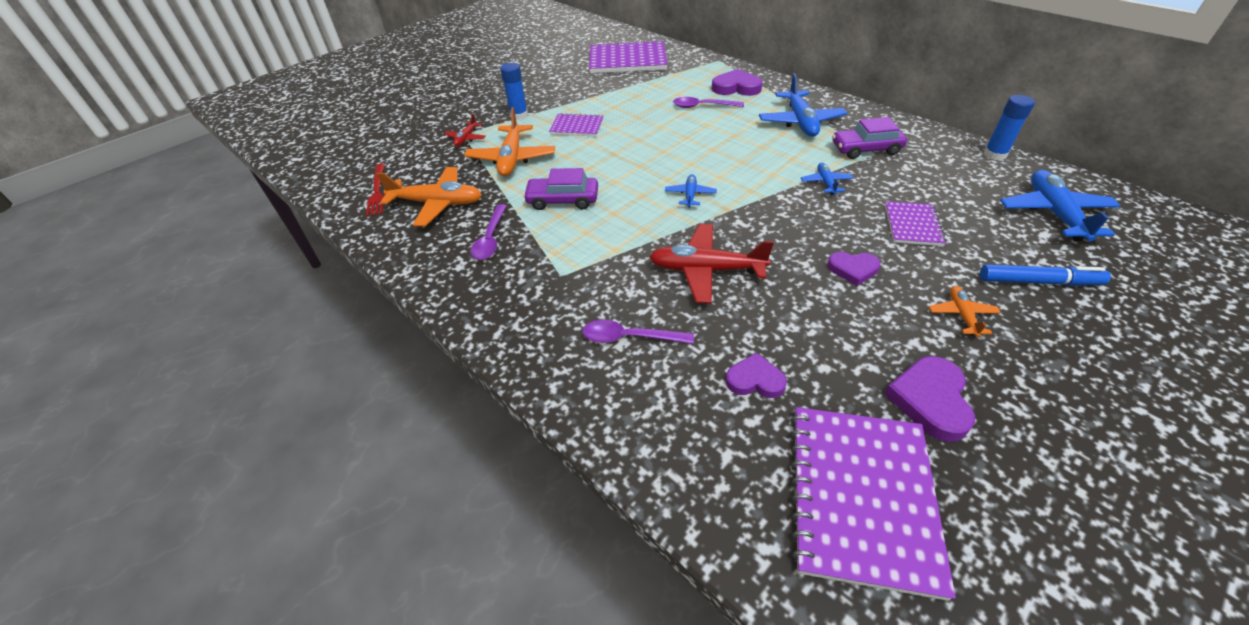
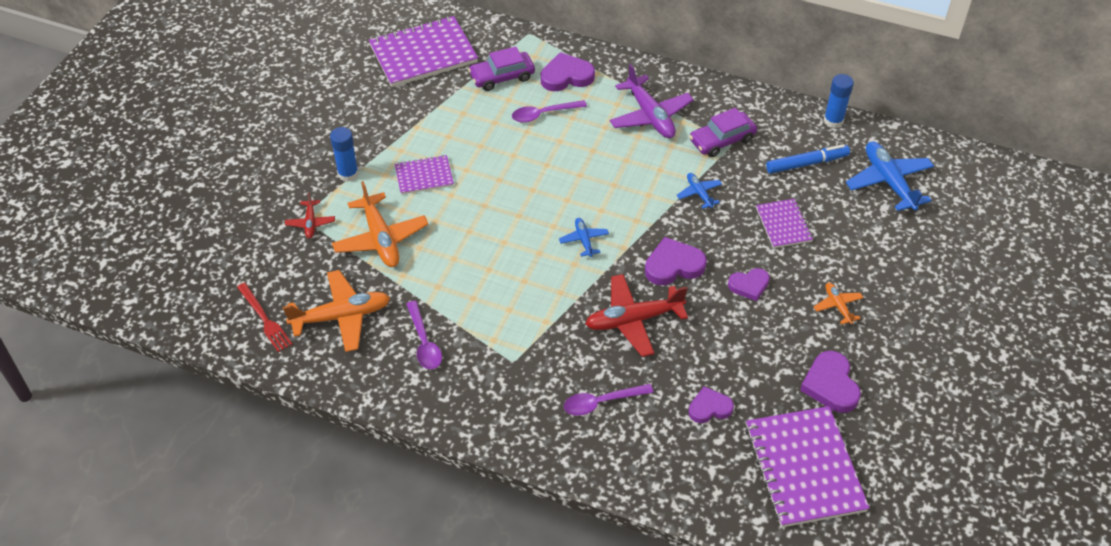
camera: 25 degrees left, 5 degrees up
purple car [523,168,598,210] -> purple car moved to [468,46,535,91]
blue plane [759,73,847,137] -> purple plane [610,64,694,138]
blue marker [980,264,1111,286] -> blue marker moved to [766,144,850,174]
none -> purple heart [645,237,707,285]

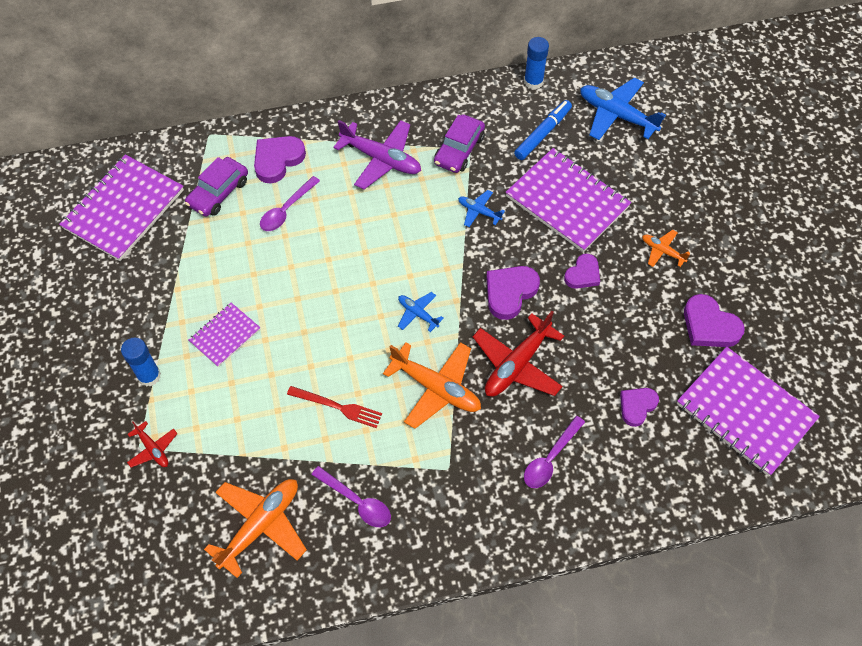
camera: 35 degrees left, 10 degrees up
red fork [237,283,292,352] -> red fork moved to [287,386,382,428]
orange plane [332,181,429,267] -> orange plane moved to [383,342,481,429]
purple notebook [756,199,813,248] -> purple notebook [506,148,631,252], size x1.87

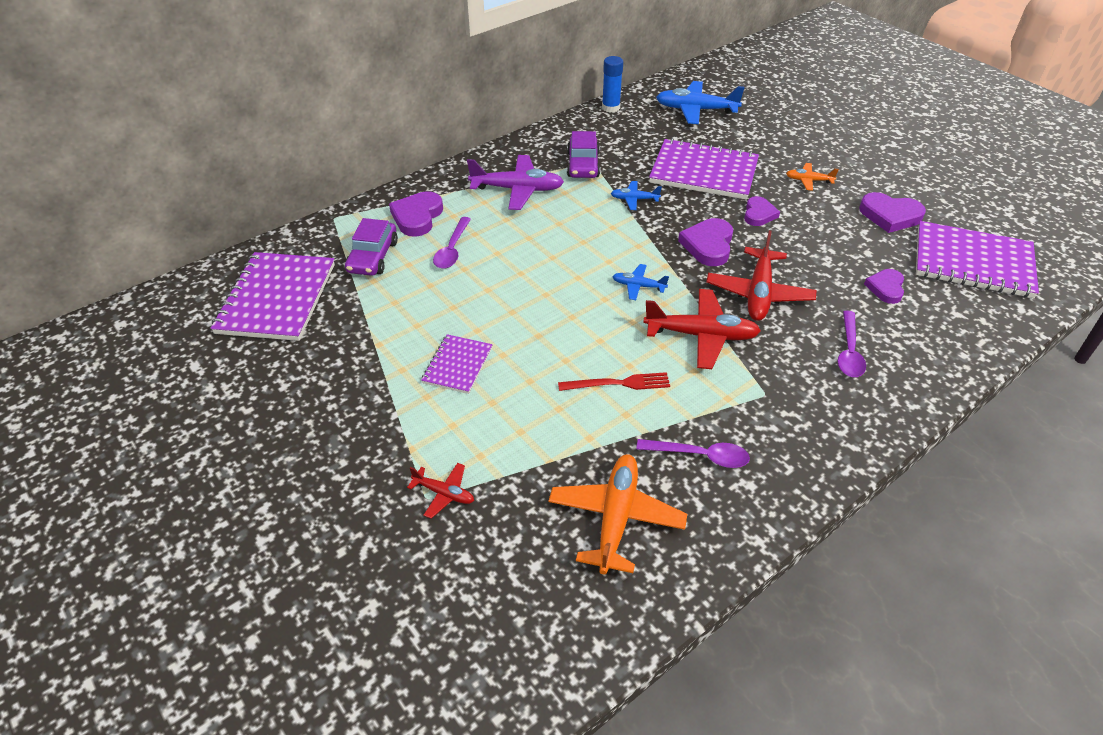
camera: 25 degrees left, 15 degrees down
blue glue stick [121,337,161,387] -> none
orange plane [383,342,481,429] -> red plane [643,289,761,369]
blue marker [514,100,572,160] -> none

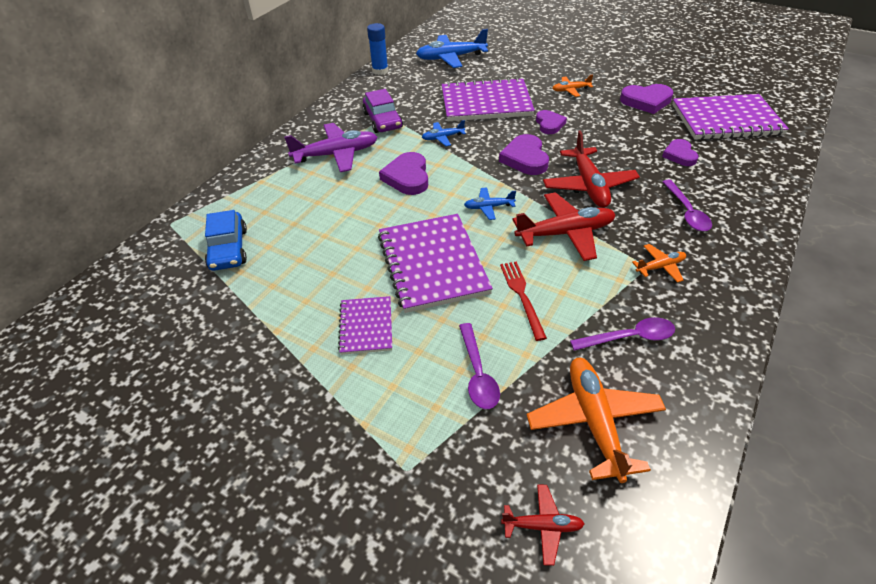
camera: 20 degrees left, 0 degrees up
purple notebook [210,252,335,341] -> purple notebook moved to [378,214,493,313]
purple car [345,218,398,276] -> blue car [205,210,247,271]
purple heart [389,191,443,237] -> purple heart moved to [379,152,428,195]
red plane [407,463,474,519] -> red plane moved to [501,484,585,566]
purple spoon [433,217,471,269] -> purple spoon moved to [459,323,500,409]
red fork [558,372,670,391] -> red fork turned 75 degrees counterclockwise [500,261,547,341]
none -> orange plane [632,244,686,283]

